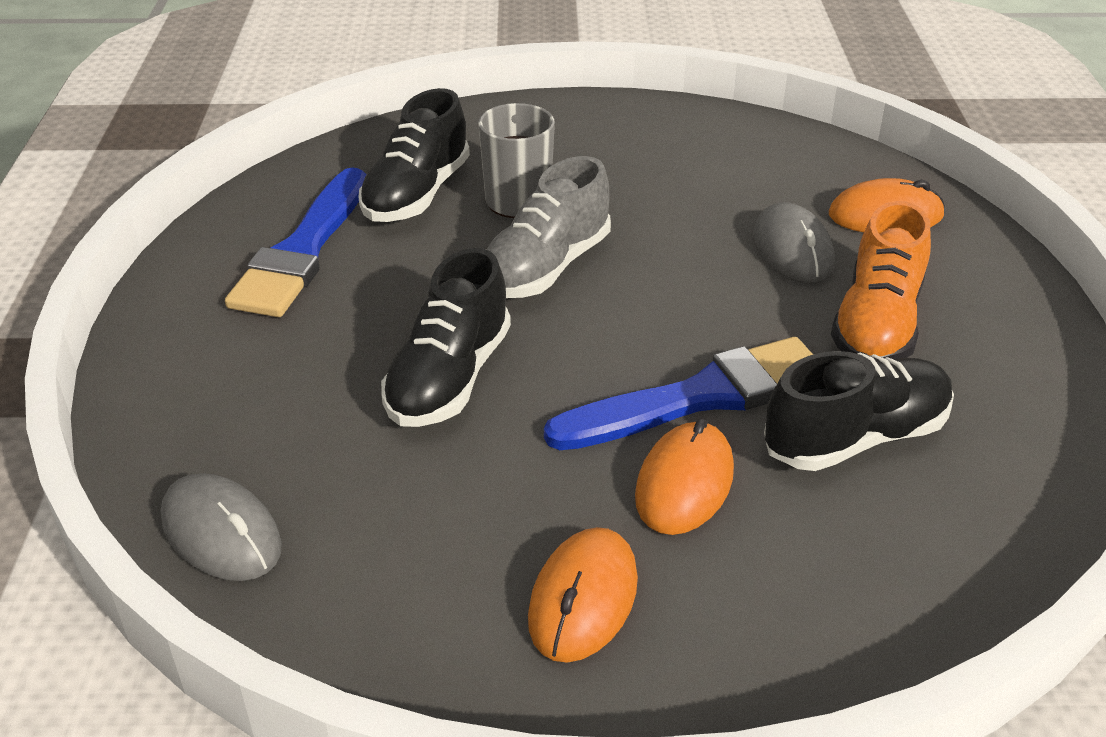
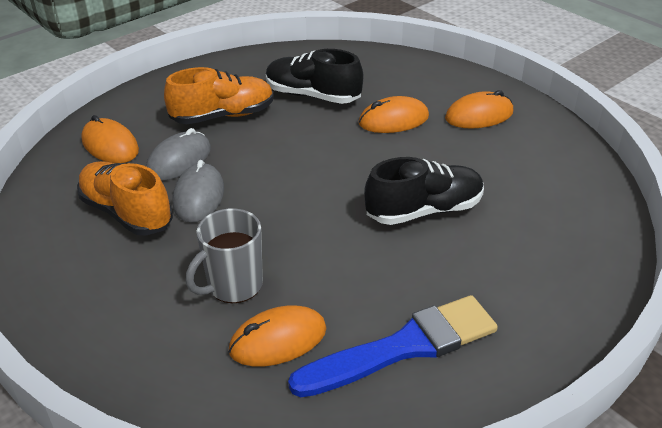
camera: 130 degrees left, 0 degrees up
grey mouse [161,473,282,581] -> grey mouse moved to [173,160,224,222]
black shoe [358,88,470,222] -> orange mouse [229,306,326,367]
grey shoe [486,156,611,298] -> none
blue brush [544,337,813,450] -> none
none -> orange shoe [77,161,173,235]

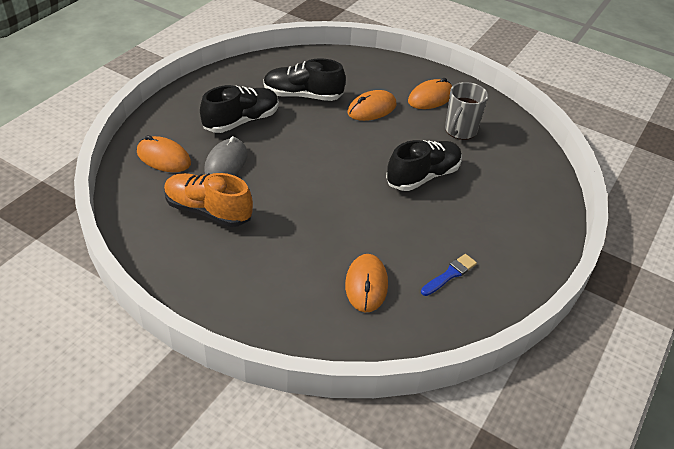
camera: 20 degrees left, 5 degrees up
orange shoe [164,67,274,124] -> black shoe [200,85,279,133]
grey mouse [173,160,224,222] -> none
grey mug [186,208,263,303] -> grey mug moved to [445,82,488,140]
orange mouse [229,306,326,367] -> orange mouse turned 45 degrees counterclockwise [345,254,388,312]
blue brush [288,295,498,397] -> blue brush [421,254,477,296], size x0.48

